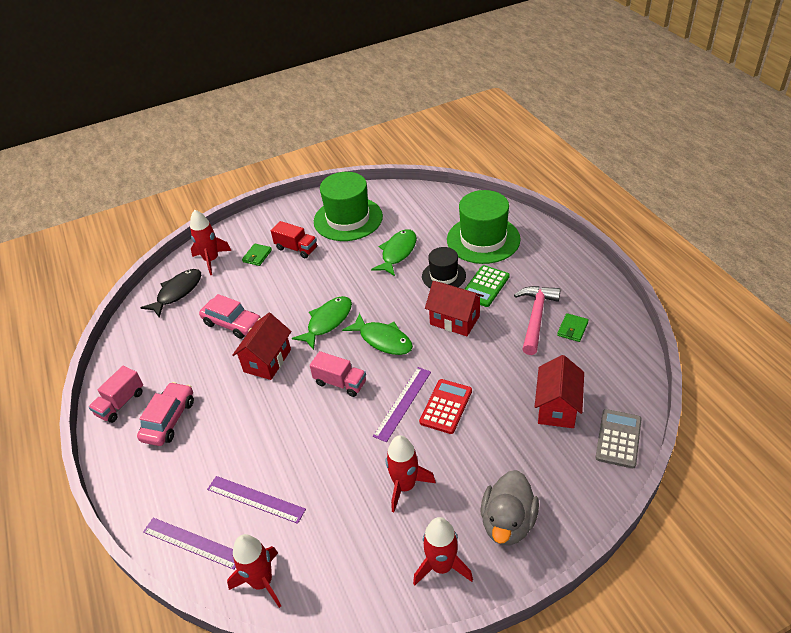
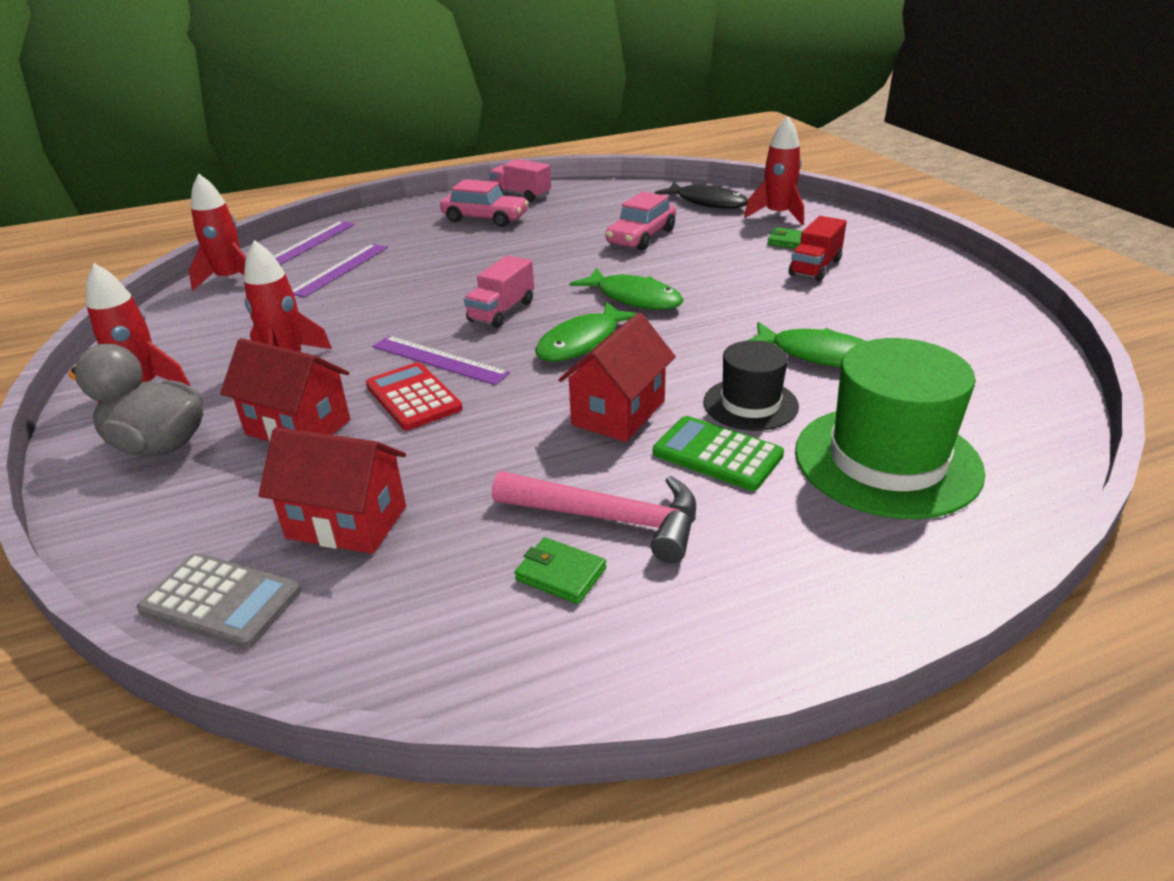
camera: 90 degrees right, 10 degrees down
red house [232,313,291,380] -> red house moved to [220,338,350,442]
green hat [314,172,383,241] -> none
red calculator [419,379,472,434] -> red calculator turned 150 degrees counterclockwise [366,362,463,430]

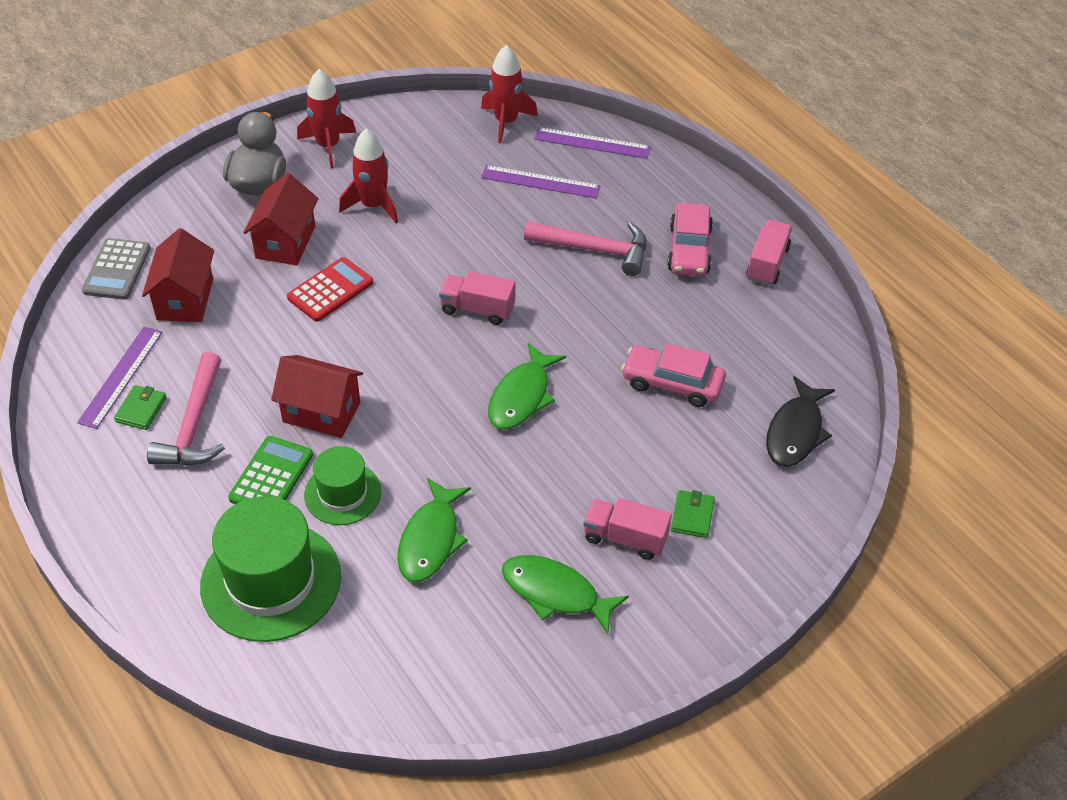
camera: 75 degrees right, 15 degrees up
purple ruler [372,336,510,385] -> purple ruler moved to [77,326,163,429]
green fish [535,302,637,362] -> green fish moved to [502,555,629,634]
black hat [704,340,799,431] -> green hat [304,446,381,525]
red rocket [744,116,804,225] -> none
red truck [789,216,847,281] -> pink truck [583,498,672,560]
none -> pink hammer [524,221,646,276]

